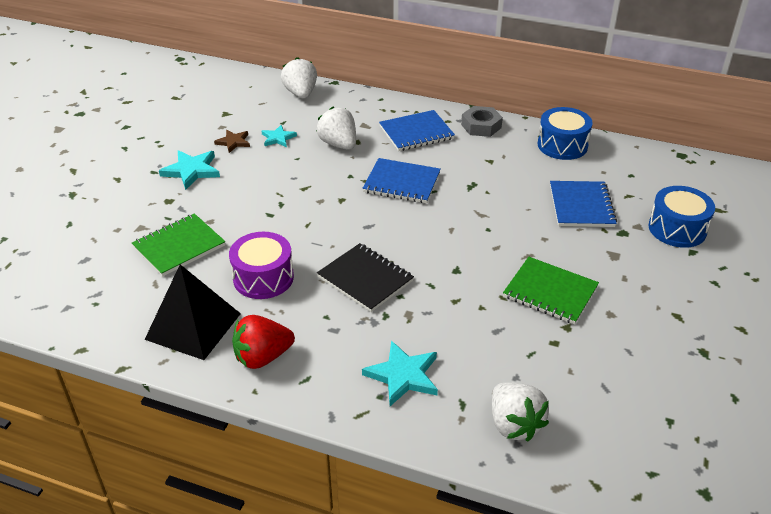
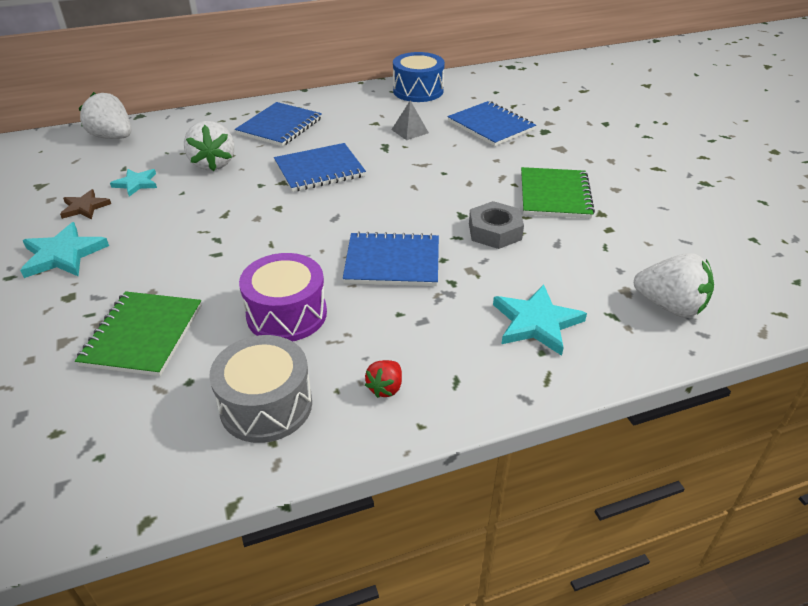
camera: 40 degrees left, 0 degrees up
black pyramid [145,264,241,360] -> grey drum [209,335,312,443]
red strawberry [232,315,295,369] -> red strawberry [365,360,402,398], size x0.53
white strawberry [316,107,356,150] -> white strawberry turned 120 degrees counterclockwise [184,121,234,171]
black notebook [317,243,414,312] -> blue notebook [343,231,439,286]
grey nut [461,106,503,137] -> grey nut moved to [469,201,524,249]
green notebook [503,257,599,324] -> green notebook turned 75 degrees counterclockwise [521,167,595,218]
blue drum [649,186,715,248] -> none
none -> grey pyramid [391,100,429,140]

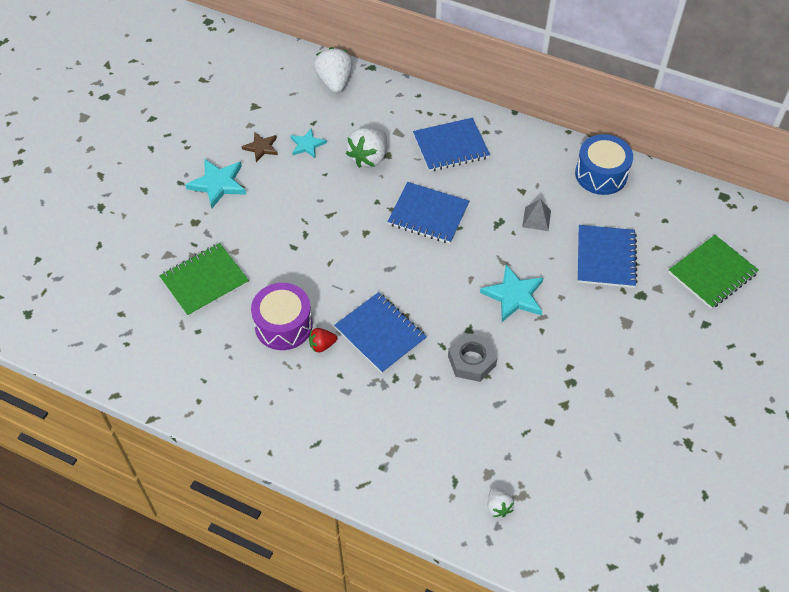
camera: 45 degrees right, 15 degrees up
grey drum [209,335,312,443] -> none
red strawberry [365,360,402,398] -> red strawberry moved to [309,328,337,352]
turquoise star [493,284,587,356] -> turquoise star moved to [480,265,543,322]
green notebook [521,167,595,218] -> green notebook moved to [668,235,759,309]
white strawberry [634,253,714,318] -> white strawberry [488,487,514,517], size x0.53

